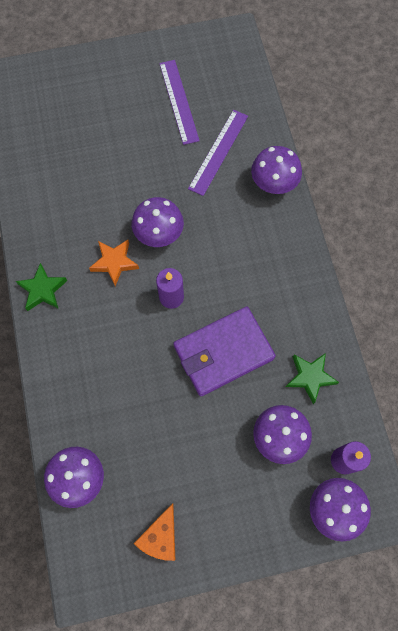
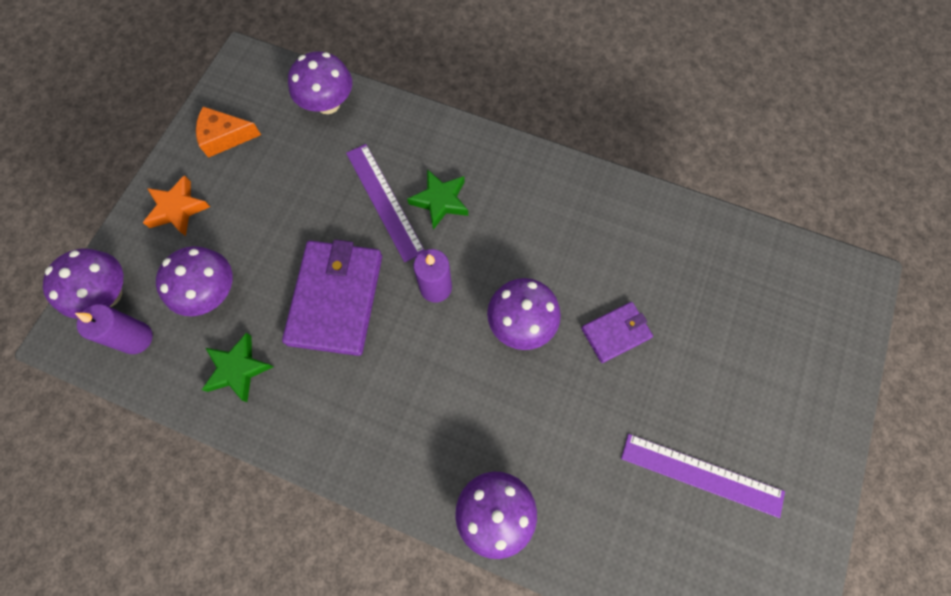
camera: 125 degrees right, 0 degrees up
green star [16,263,67,311] -> green star moved to [407,169,468,230]
orange star [89,240,139,286] -> orange star moved to [143,175,210,236]
orange cheese [133,503,175,561] -> orange cheese turned 60 degrees counterclockwise [196,107,261,158]
purple ruler [188,110,248,196] -> purple ruler moved to [346,144,424,262]
none -> purple wallet [581,302,653,363]

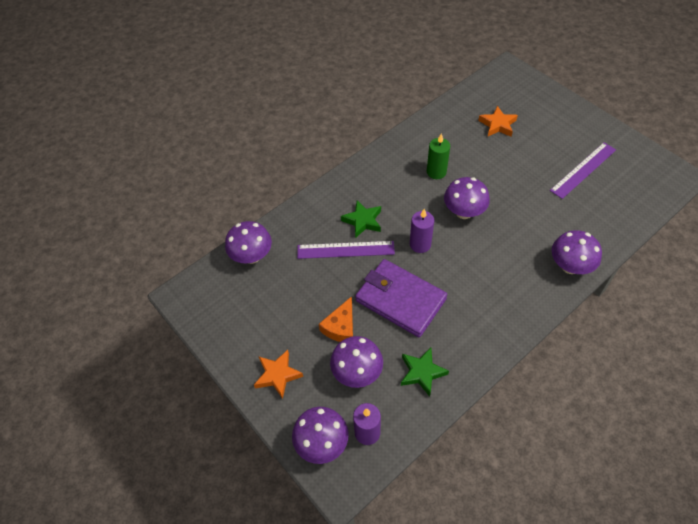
camera: 60 degrees left, 15 degrees down
orange cheese [196,107,261,158] -> orange cheese moved to [319,296,353,342]
purple wallet [581,302,653,363] -> none
none -> green candle [427,133,450,179]
none -> orange star [478,106,518,137]

